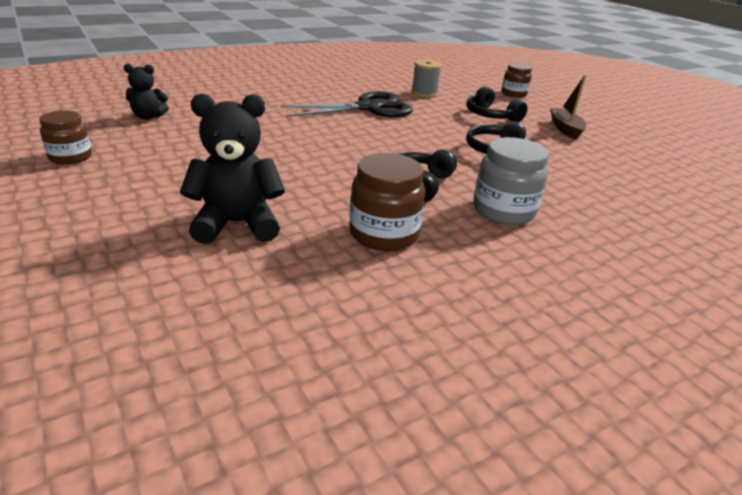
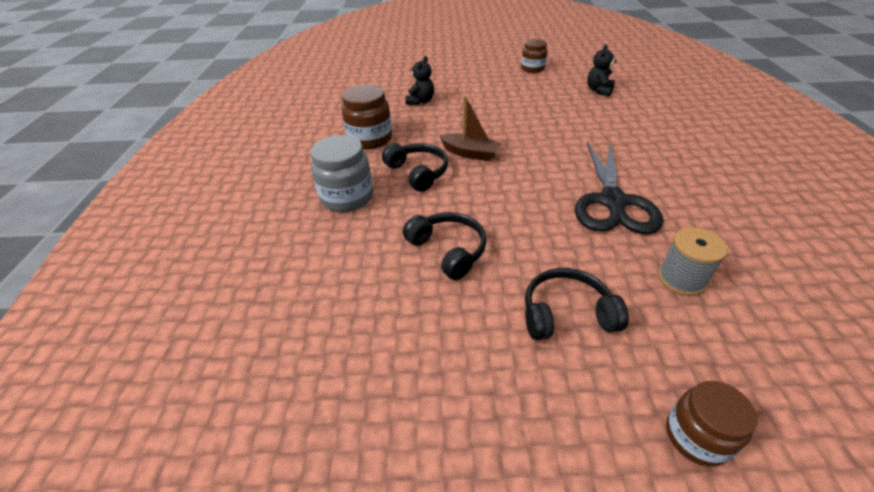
camera: 125 degrees right, 10 degrees up
black teddy bear [180,94,285,244] -> black teddy bear [405,56,434,105], size x0.59
brown boat [550,75,587,140] -> brown boat moved to [439,95,502,161]

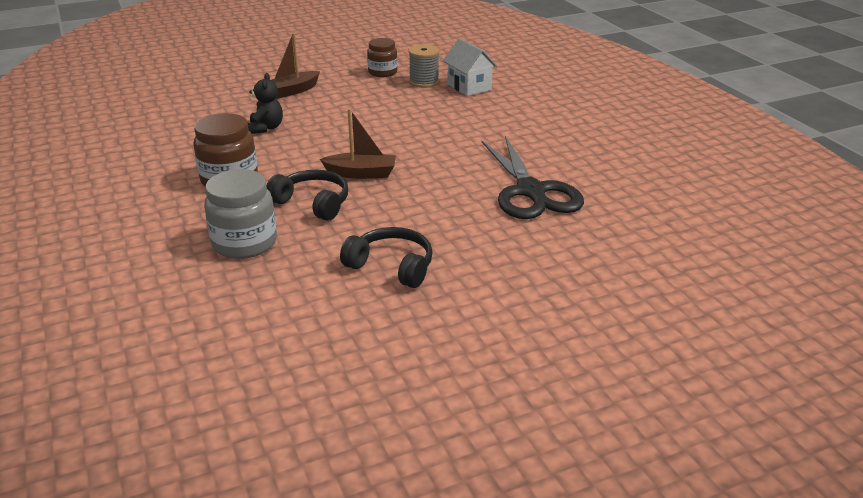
camera: 25 degrees left, 10 degrees down
black headphones [525,268,629,340] -> none
black teddy bear [587,44,617,97] -> white house [443,38,497,96]
grey spool [658,227,728,296] -> grey spool moved to [409,44,439,88]
brown jar [666,381,757,466] -> none
none -> brown boat [272,33,320,99]

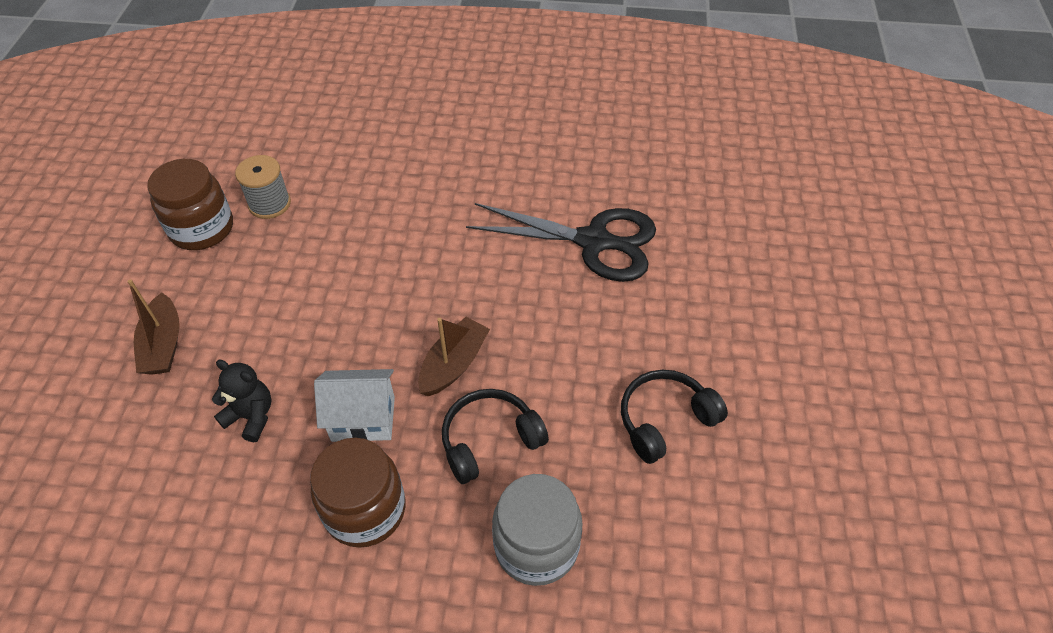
camera: 60 degrees left, 20 degrees up
brown jar [367,38,398,77] -> brown jar [147,159,233,250], size x1.51
white house [443,38,497,96] -> white house moved to [314,369,395,442]

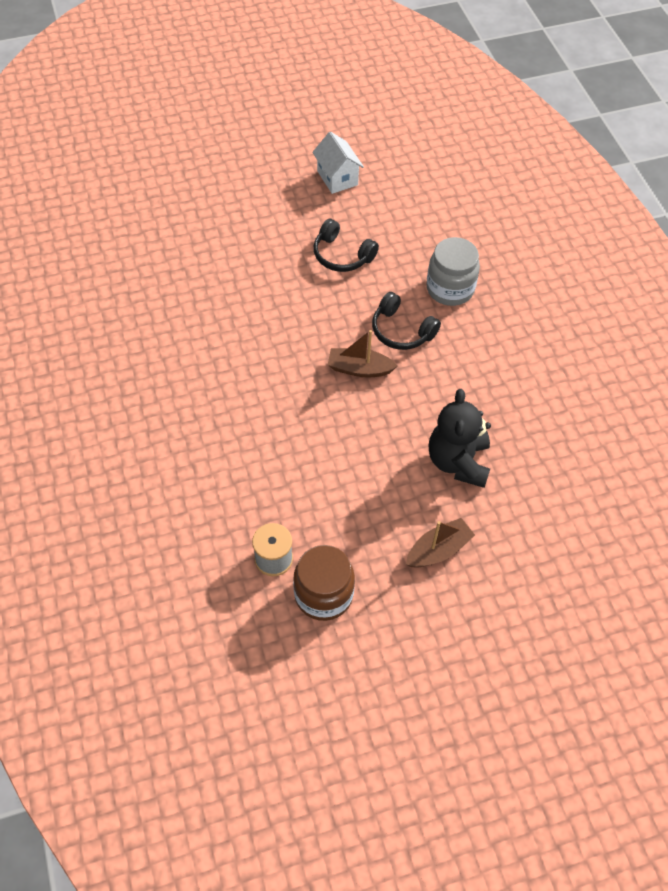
camera: 115 degrees left, 5 degrees up
black teddy bear [212,359,272,442] -> black teddy bear [429,389,491,488], size x1.70
brown jar [310,438,405,548] -> none
white house [314,369,395,442] -> white house moved to [312,132,364,194]
black scissors [466,203,656,282] -> none

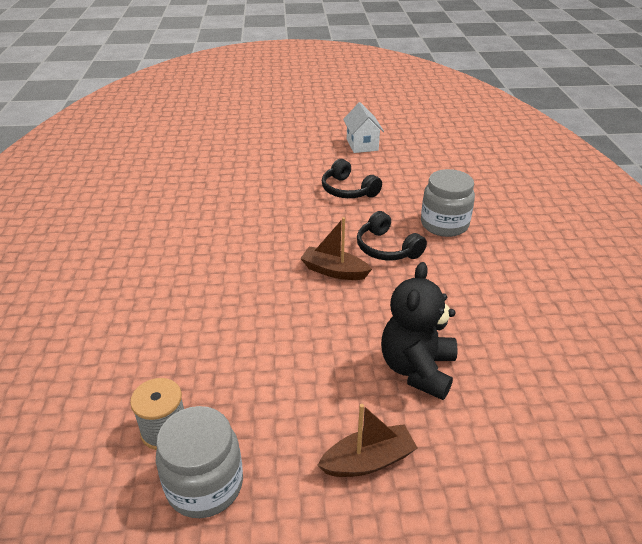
camera: 15 degrees right, 20 degrees down
brown jar [293,545,355,621] -> grey jar [156,406,243,518]

